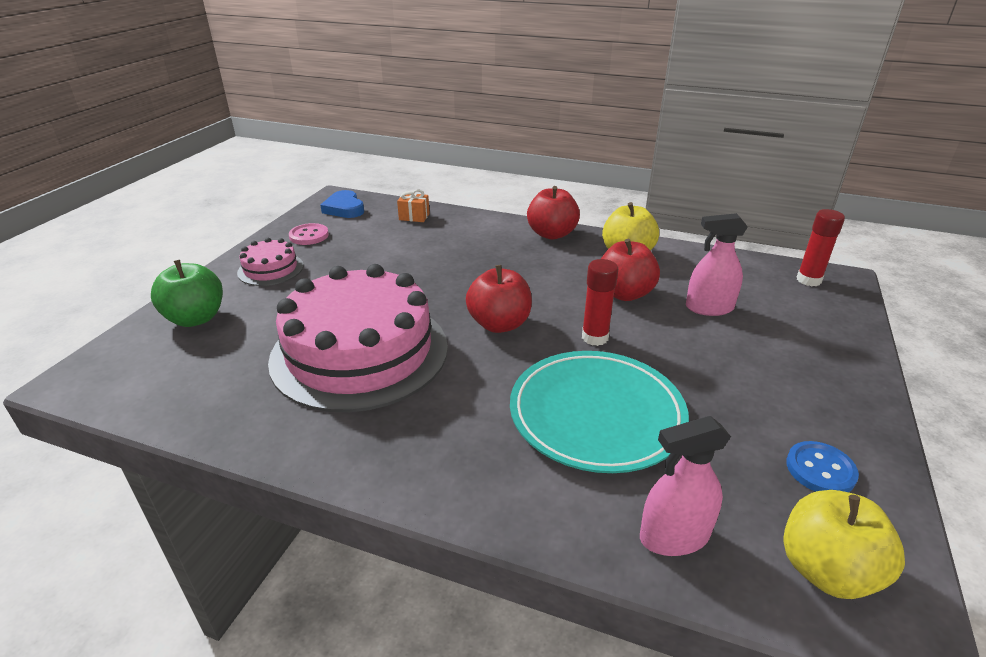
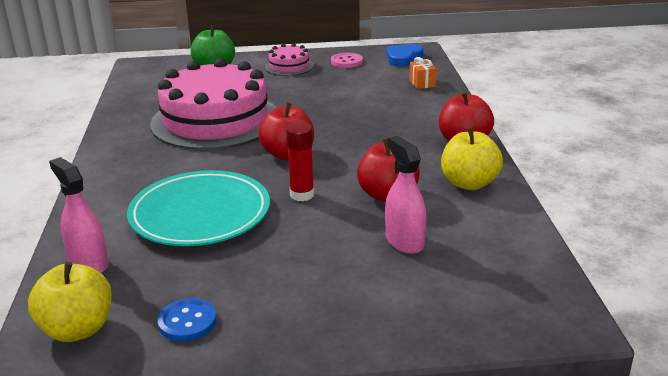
camera: 65 degrees right, 5 degrees down
red glue stick [797,209,845,286] -> none

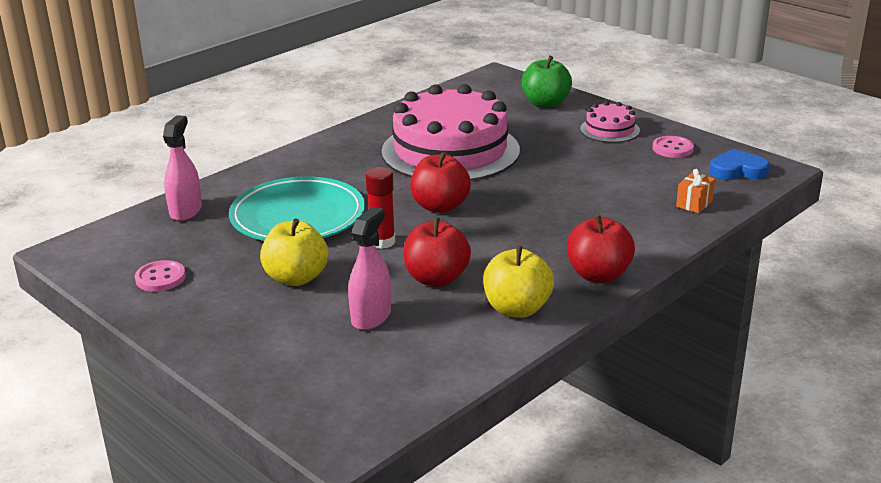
camera: 50 degrees right, 0 degrees up
yellow apple [28,262,112,342] -> yellow apple moved to [260,218,328,286]
blue button [158,298,217,341] -> pink button [135,260,186,292]

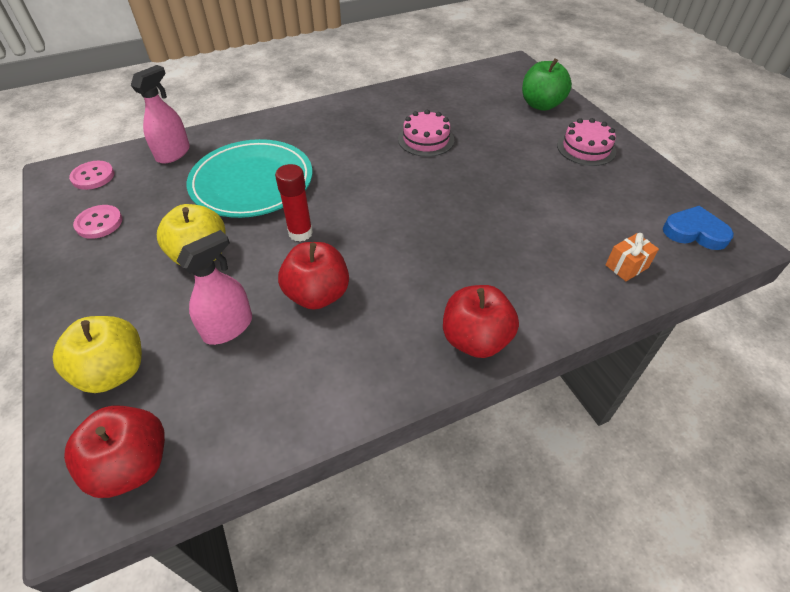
camera: 20 degrees right, 20 degrees up
pink cake [381,84,520,181] -> pink cake [398,110,454,157], size x0.44
red apple [410,151,471,213] -> red apple moved to [64,405,165,498]
yellow apple [483,246,554,318] -> yellow apple moved to [53,316,142,393]
pink button [652,136,694,158] -> pink button moved to [69,161,114,190]

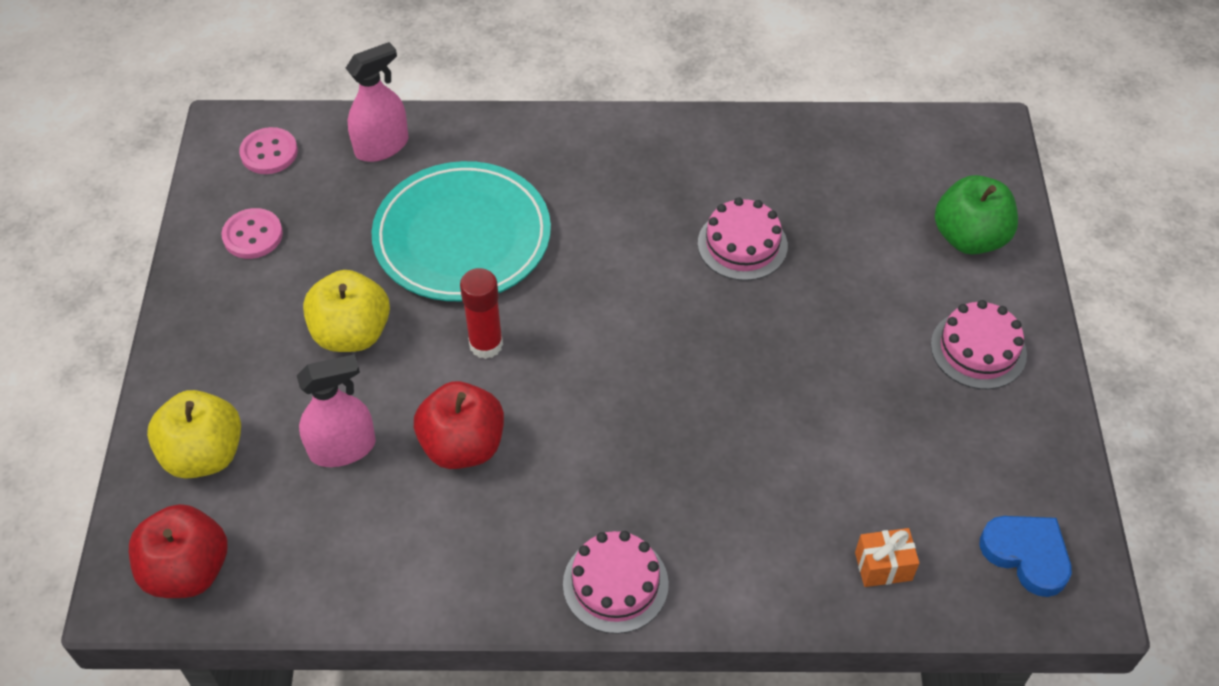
camera: 25 degrees right, 5 degrees up
red apple [443,285,519,358] -> pink cake [563,531,669,634]

